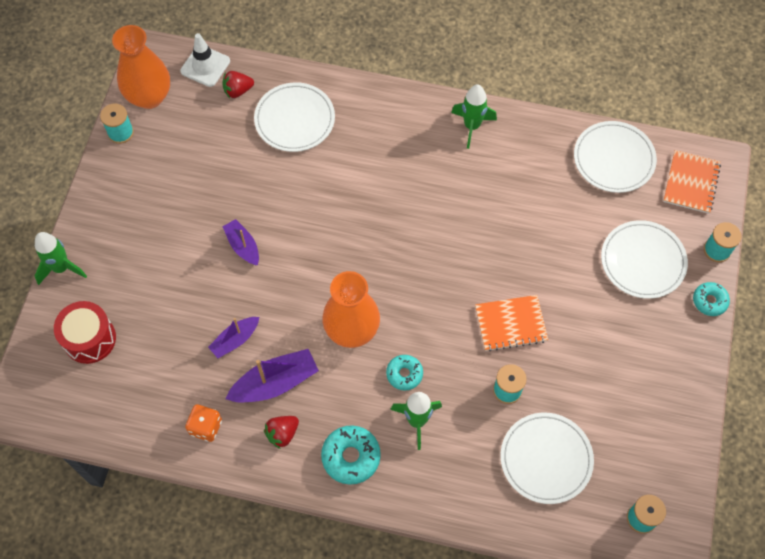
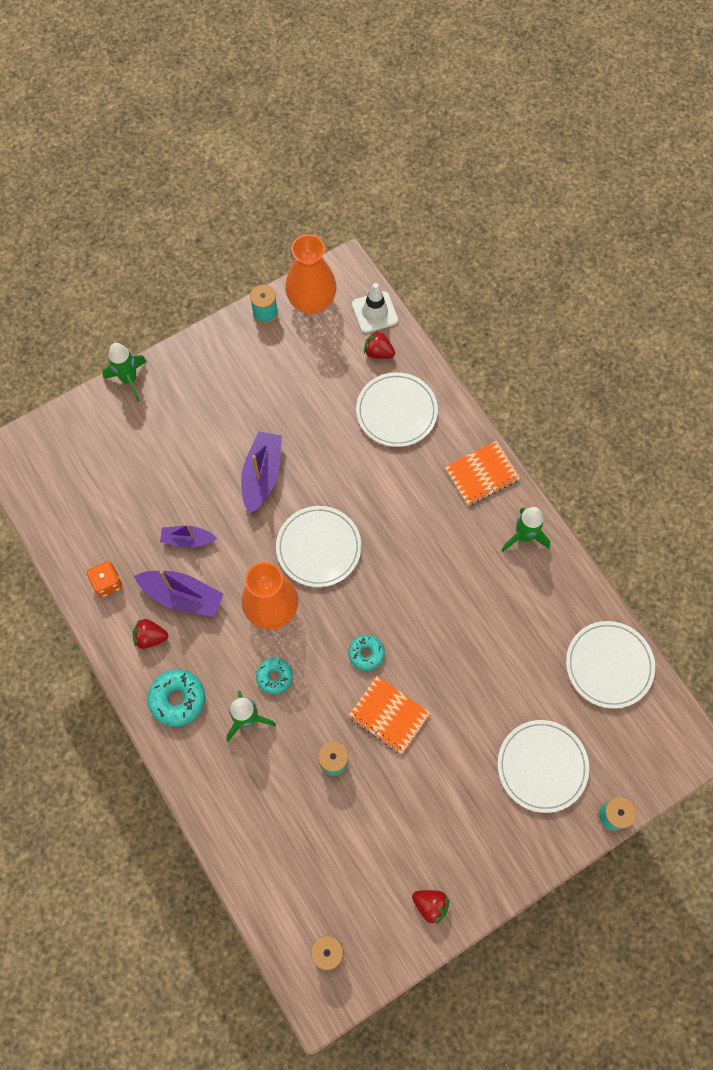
camera: 45 degrees right, 5 degrees up
red drum [54,301,116,364] -> none
purple boat [222,219,259,265] -> purple boat [241,431,282,514], size x1.60
white plate [500,413,594,504] -> white plate moved to [276,506,361,587]
orange notebook [663,150,721,214] -> orange notebook moved to [445,441,520,506]
turquoise donut [693,282,730,316] -> turquoise donut moved to [348,635,385,671]
none -> red strawberry [412,890,449,924]

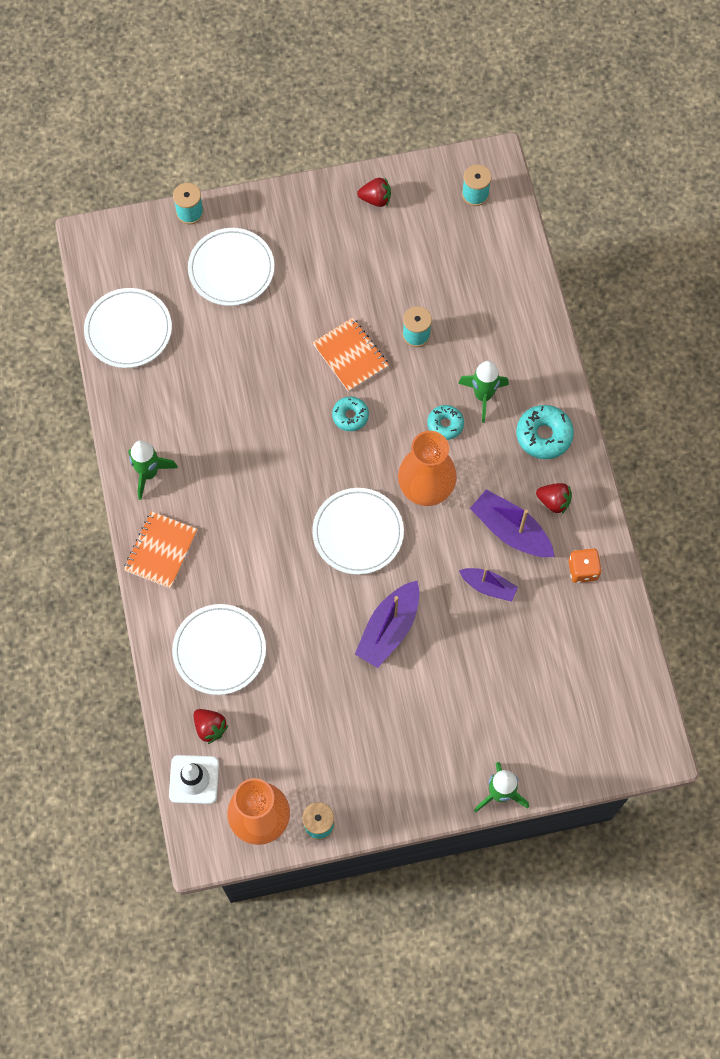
camera: 160 degrees left, 0 degrees up
red strawberry [412,890,449,924] -> red strawberry turned 135 degrees clockwise [357,178,391,207]
orange notebook [445,441,520,506] -> orange notebook turned 60 degrees counterclockwise [124,511,198,589]

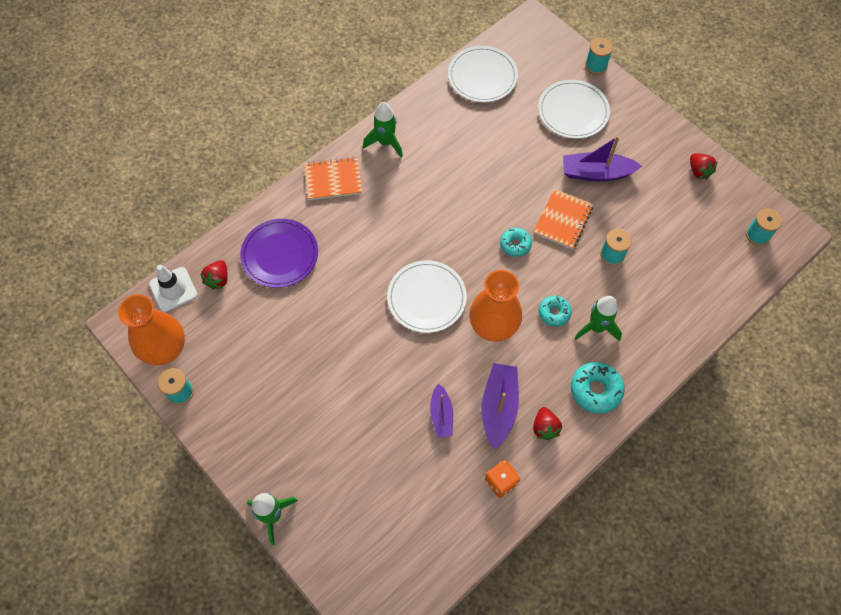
camera: 60 degrees right, 5 degrees down
white plate [172,604,266,695] -> purple plate [240,219,318,288]
purple boat [355,581,420,668] -> purple boat moved to [563,136,642,182]

